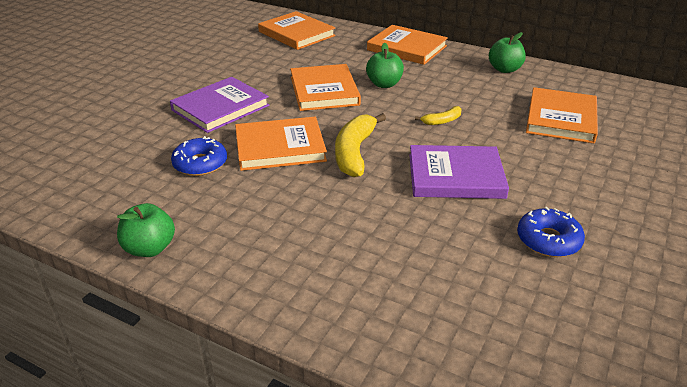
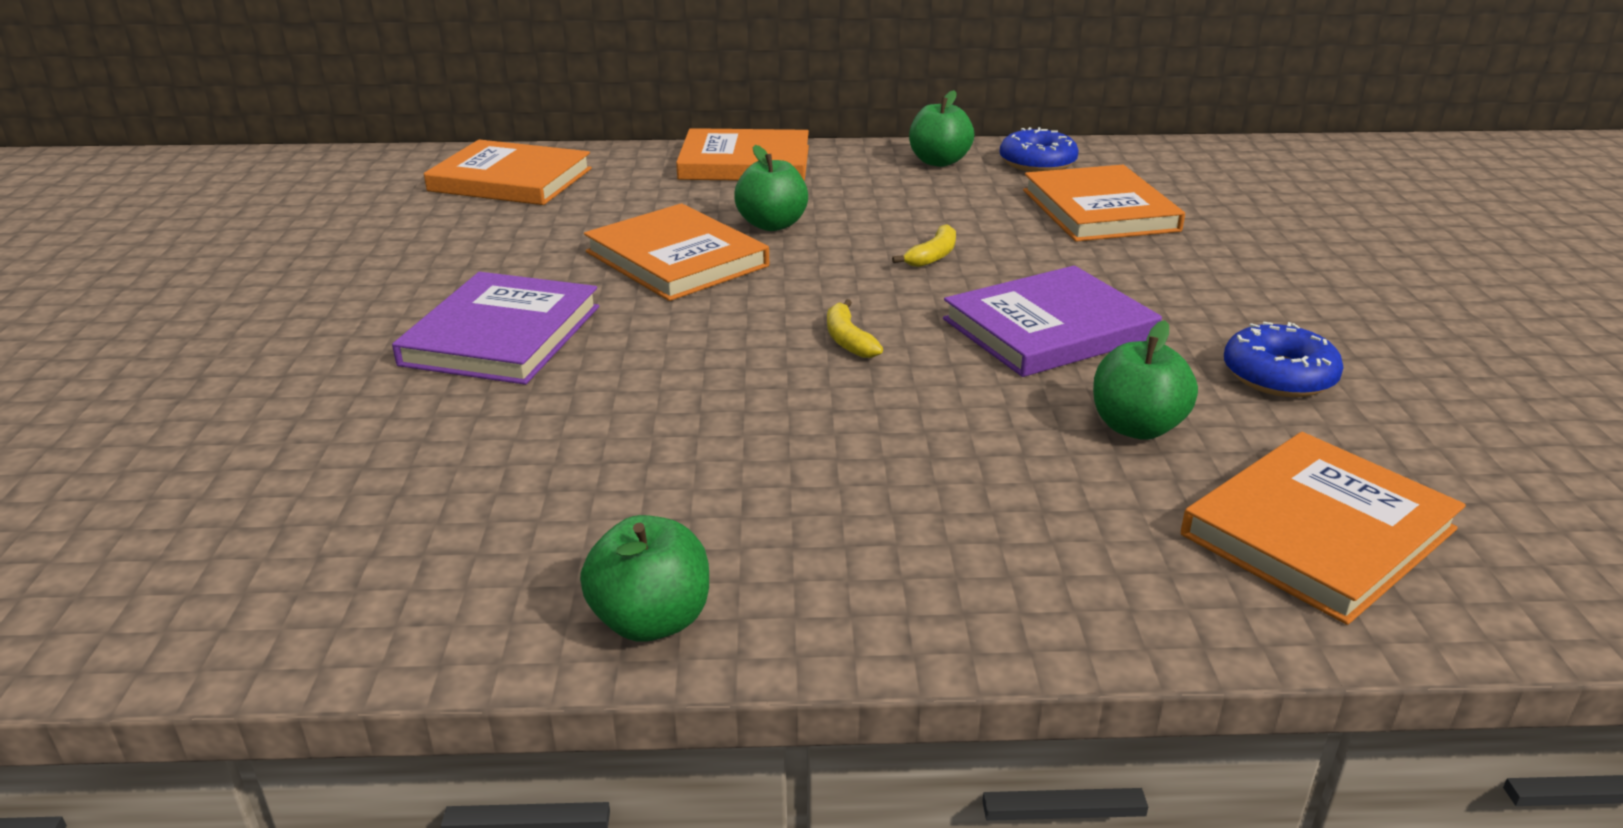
camera: 30 degrees left, 5 degrees down
blue donut [171,136,227,176] -> blue donut moved to [1000,127,1079,172]
orange book [235,117,327,171] -> orange book moved to [1181,432,1466,625]
yellow banana [335,113,386,177] -> yellow banana [827,299,883,358], size x0.51
none -> green apple [1093,320,1198,440]

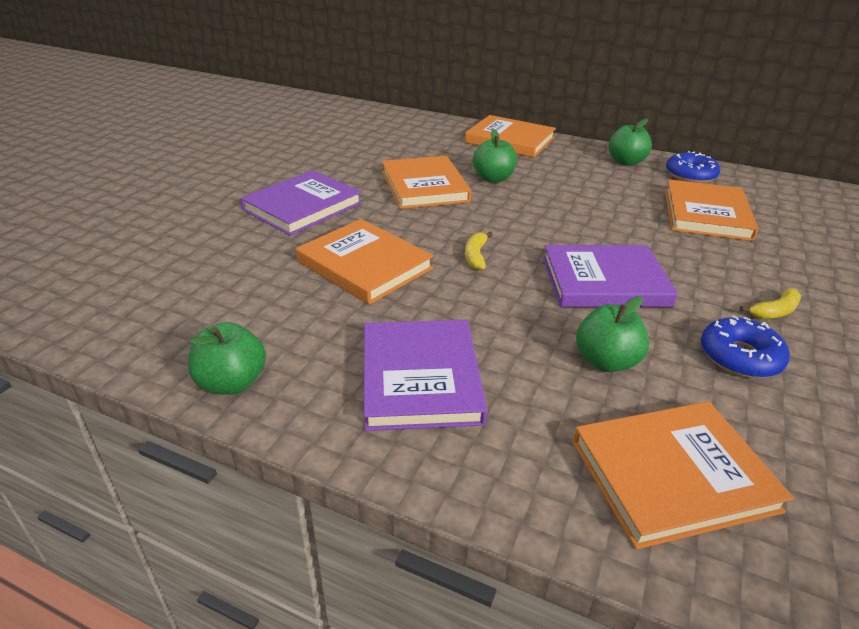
camera: 25 degrees right, 5 degrees up
orange book [424,139,592,205] -> orange book moved to [296,219,434,304]
yellow banana [892,224,956,267] -> yellow banana moved to [740,288,801,319]
none -> purple book [364,320,487,431]

